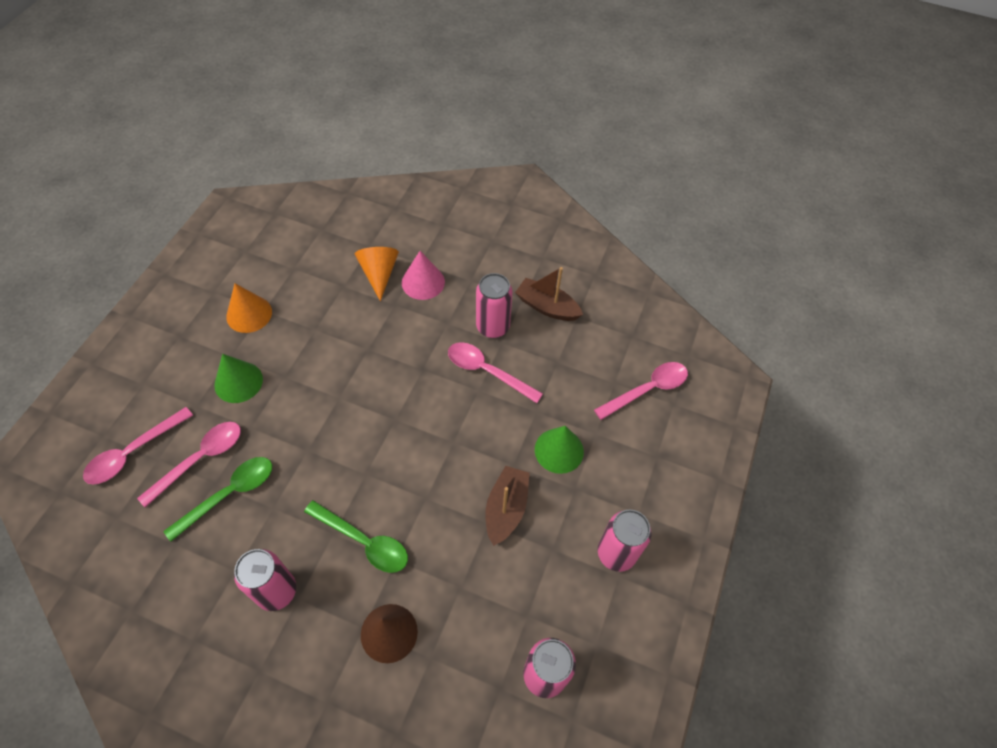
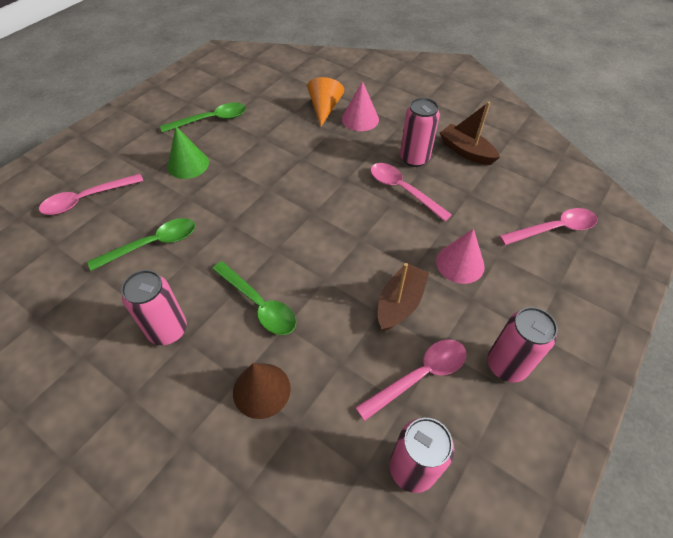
camera: 15 degrees right, 5 degrees down
pink spoon [137,422,241,508] -> pink spoon moved to [355,339,467,421]
orange cone [226,283,272,333] -> green spoon [160,103,246,133]
green cone [535,426,584,474] -> pink cone [436,229,485,284]

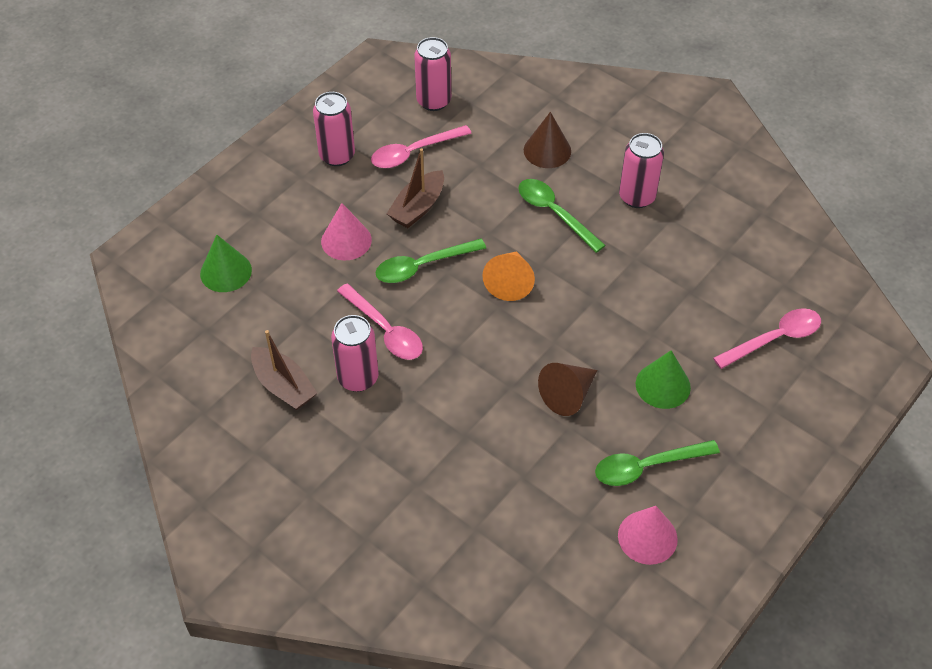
camera: 175 degrees left, 0 degrees up
green spoon [88,218,196,271] -> green spoon moved to [375,239,486,283]
orange cone [307,77,344,126] -> orange cone moved to [482,251,535,301]
pink cone [342,81,379,131] -> pink cone moved to [618,506,678,565]
pink spoon [499,208,597,245] -> green cone [200,235,252,292]
none -> brown cone [538,363,597,416]

